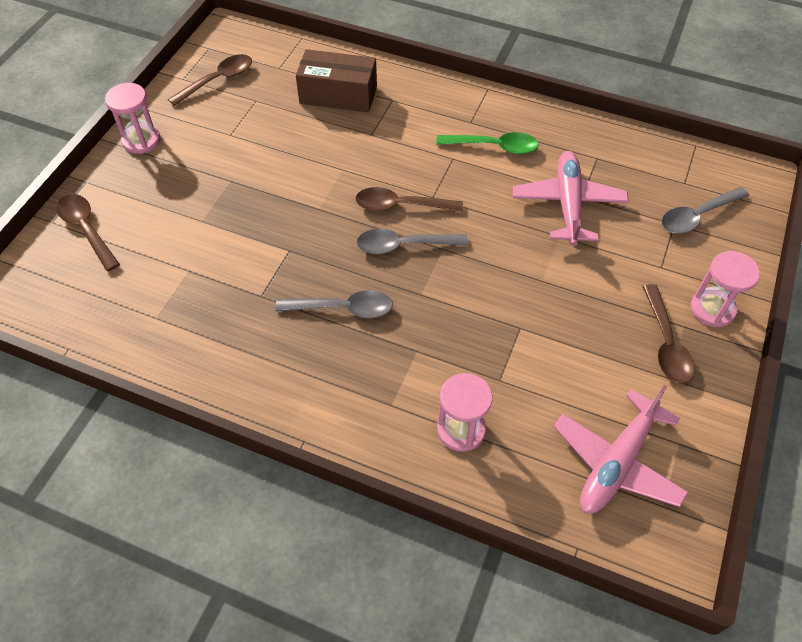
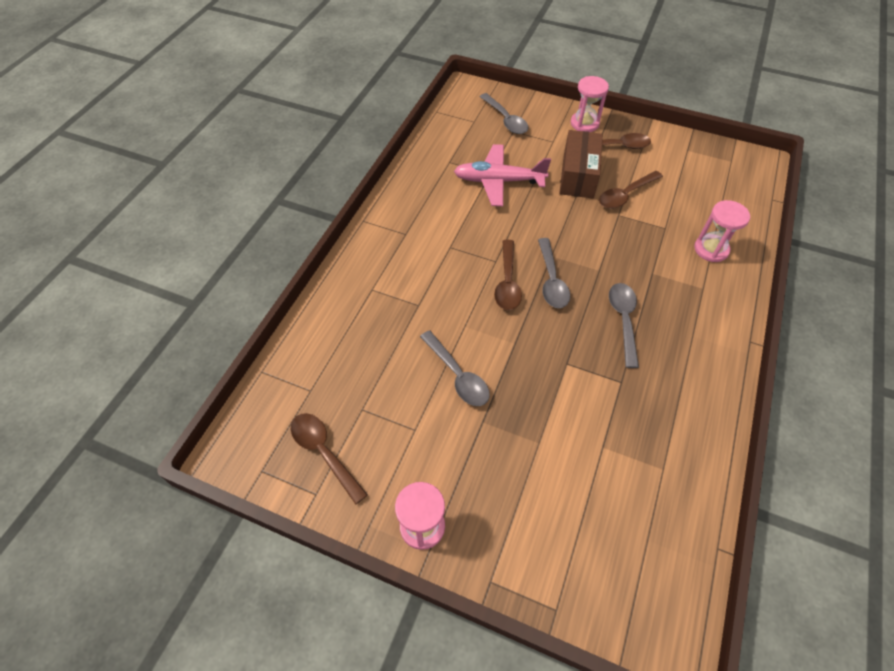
camera: 90 degrees left, 0 degrees up
brown spoon [57,194,120,271] -> brown spoon moved to [599,171,663,209]
brown box [296,49,377,113] -> brown box moved to [559,130,603,198]
green spoon [436,132,539,154] -> none
pink plane [554,385,689,514] -> none
none -> grey spoon [420,330,490,406]

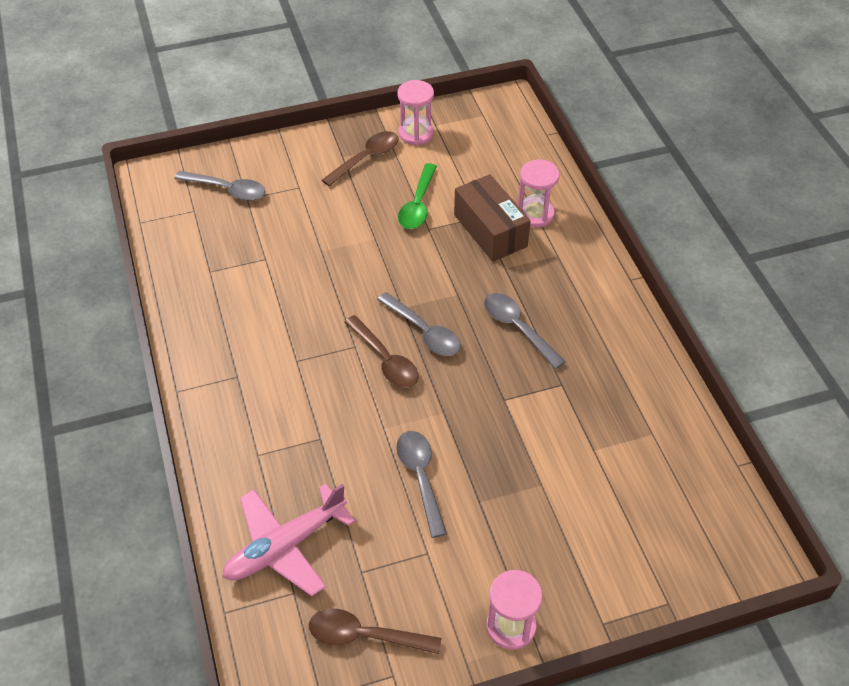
camera: 40 degrees left, 5 degrees down
grey spoon [420,330,490,406] -> grey spoon turned 120 degrees counterclockwise [396,431,447,538]
pink plane [454,144,551,206] -> pink plane moved to [223,484,356,596]
brown box [559,130,603,198] -> brown box moved to [454,174,530,262]
pink hourglass [571,76,609,132] -> pink hourglass moved to [397,80,434,145]
brown spoon [599,171,663,209] -> green spoon [398,163,437,229]

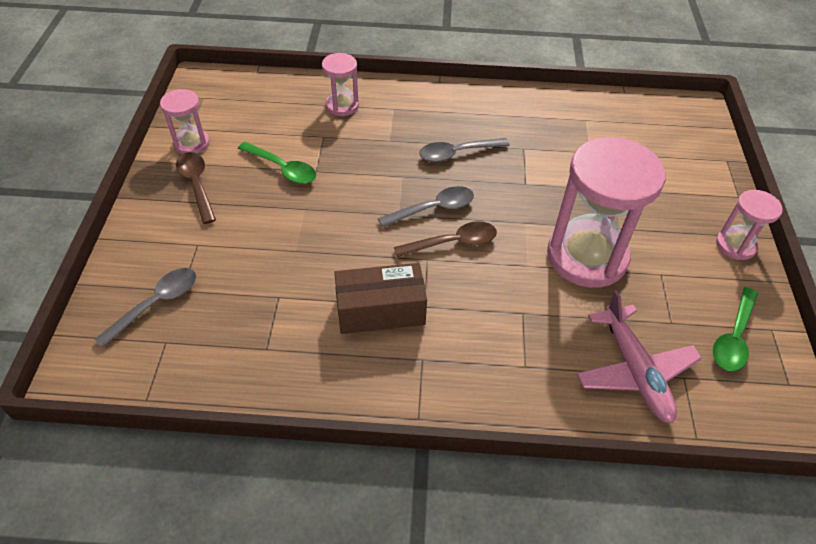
camera: 70 degrees left, 0 degrees up
brown spoon [309,609,441,654] -> green spoon [713,287,758,371]
grey spoon [396,431,447,538] -> pink hourglass [547,137,665,288]
brown box [454,174,530,262] -> brown box moved to [334,263,427,334]

